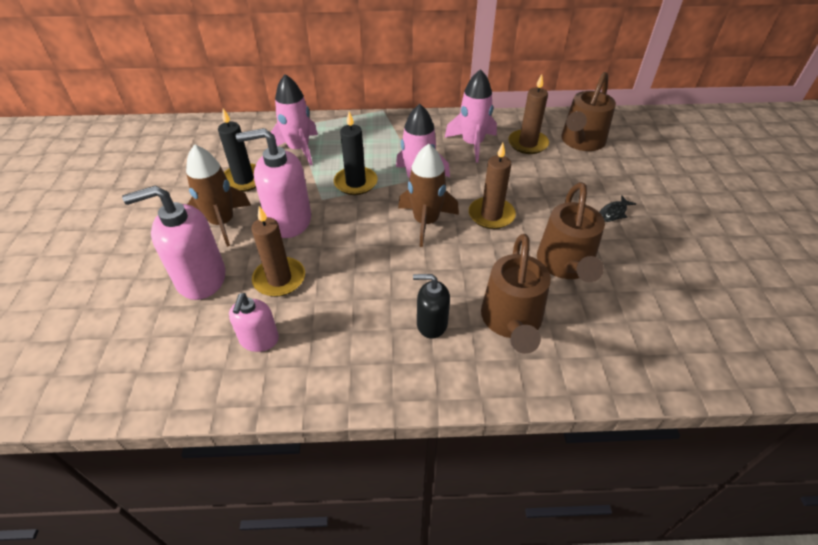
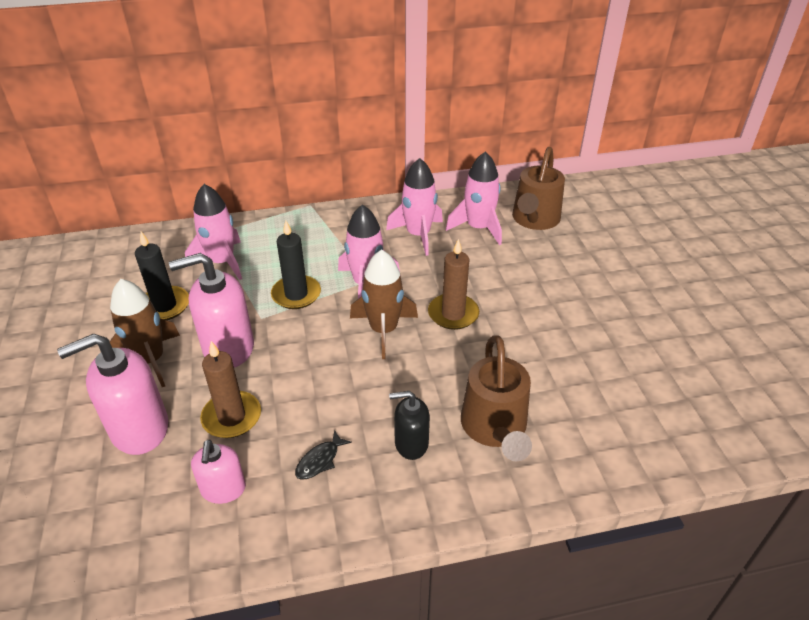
camera: 10 degrees left, 5 degrees down
brown candle [508,74,549,154] -> pink rocket [446,151,502,245]
brown watering can [537,182,605,282] -> none
black fish [599,195,636,222] -> black fish moved to [295,430,352,480]

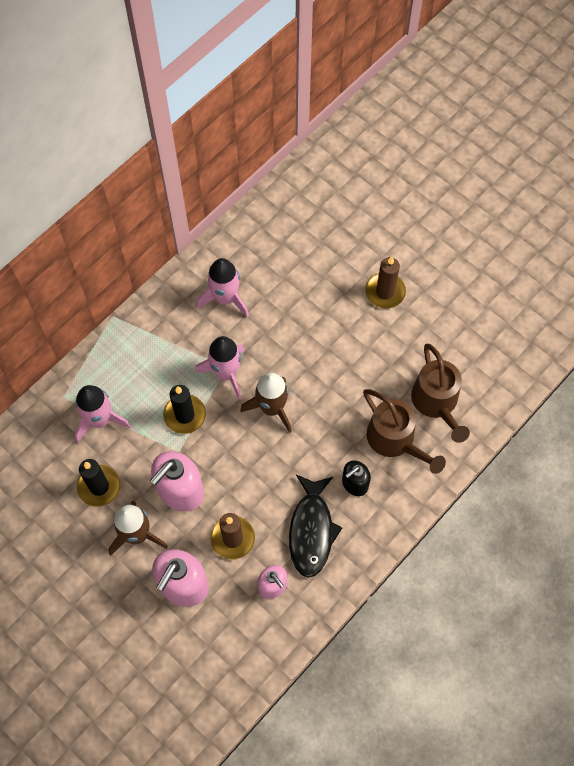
camera: 35 degrees left, 25 degrees up
black fish [295,430,352,480] -> black fish [289,474,342,578], size x2.27
brown candle [428,239,479,330] -> brown candle moved to [365,256,406,309]
pink rocket [446,151,502,245] -> none
brown watering can [512,147,565,230] -> brown watering can moved to [411,344,470,443]

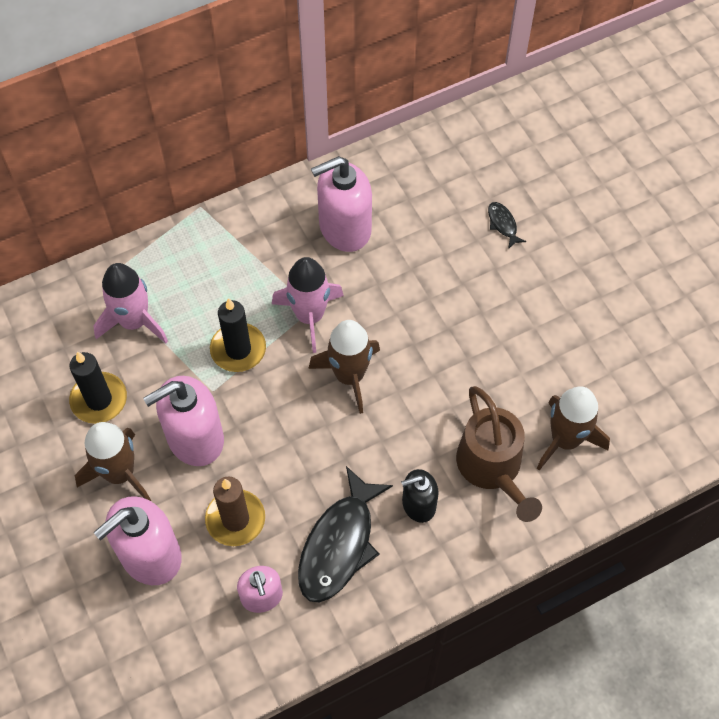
camera: 20 degrees right, 5 degrees down
pink rocket [196,258,249,318] -> pink soap dispenser [311,156,372,252]
brown candle [365,256,406,309] -> none
brown watering can [411,344,470,443] -> brown rocket [537,386,610,471]
none -> black fish [488,202,526,249]

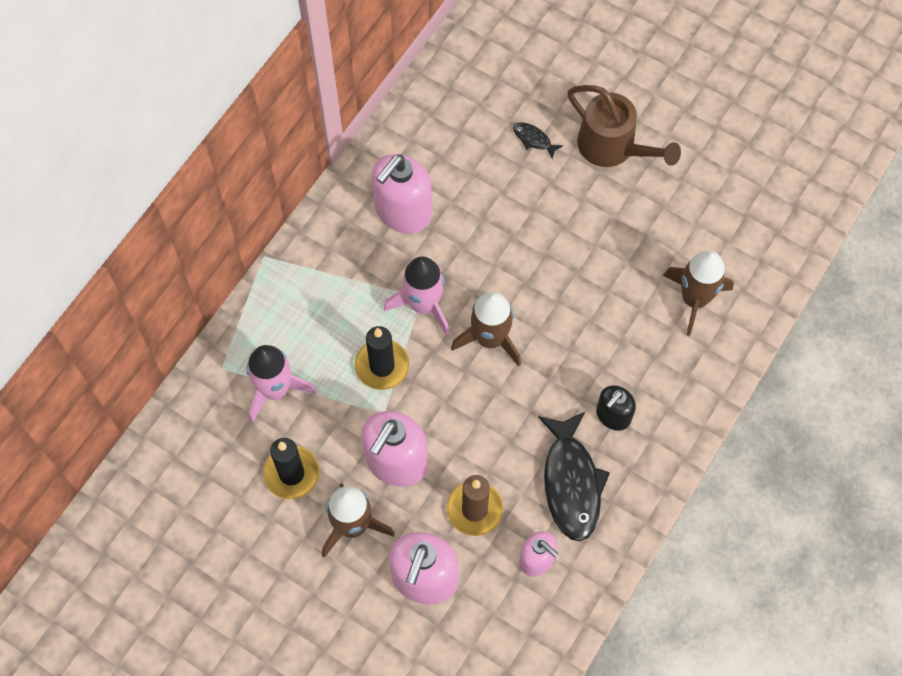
camera: 30 degrees left, 5 degrees up
brown watering can [456,386,542,522] -> brown watering can moved to [568,85,681,167]

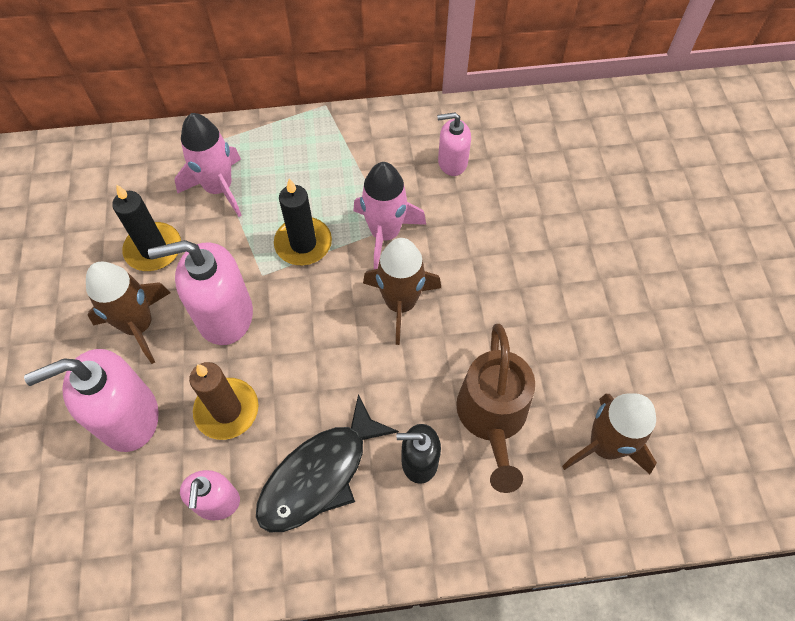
camera: 50 degrees right, 5 degrees down
pink soap dispenser [372,154,432,233] -> pink soap dispenser [437,112,471,176], size x0.58
black fish [513,122,563,159] -> none
brown watering can [568,85,681,167] -> brown watering can moved to [456,324,535,493]

